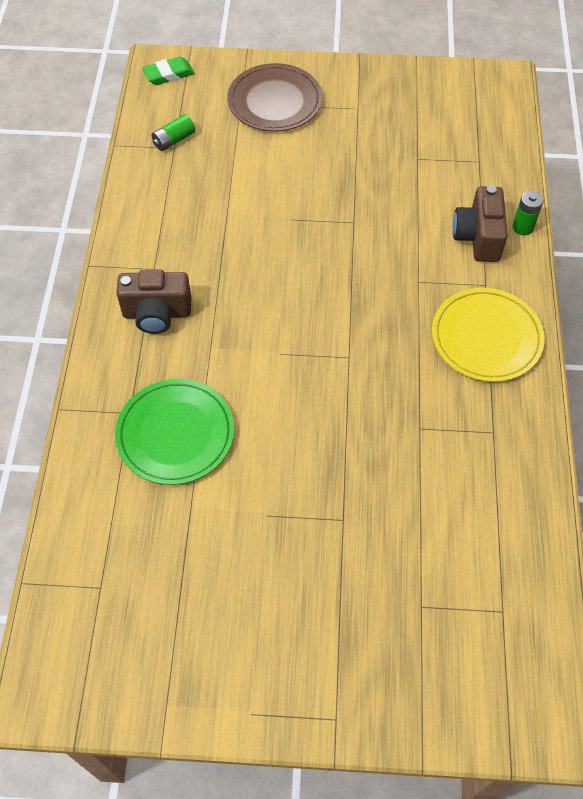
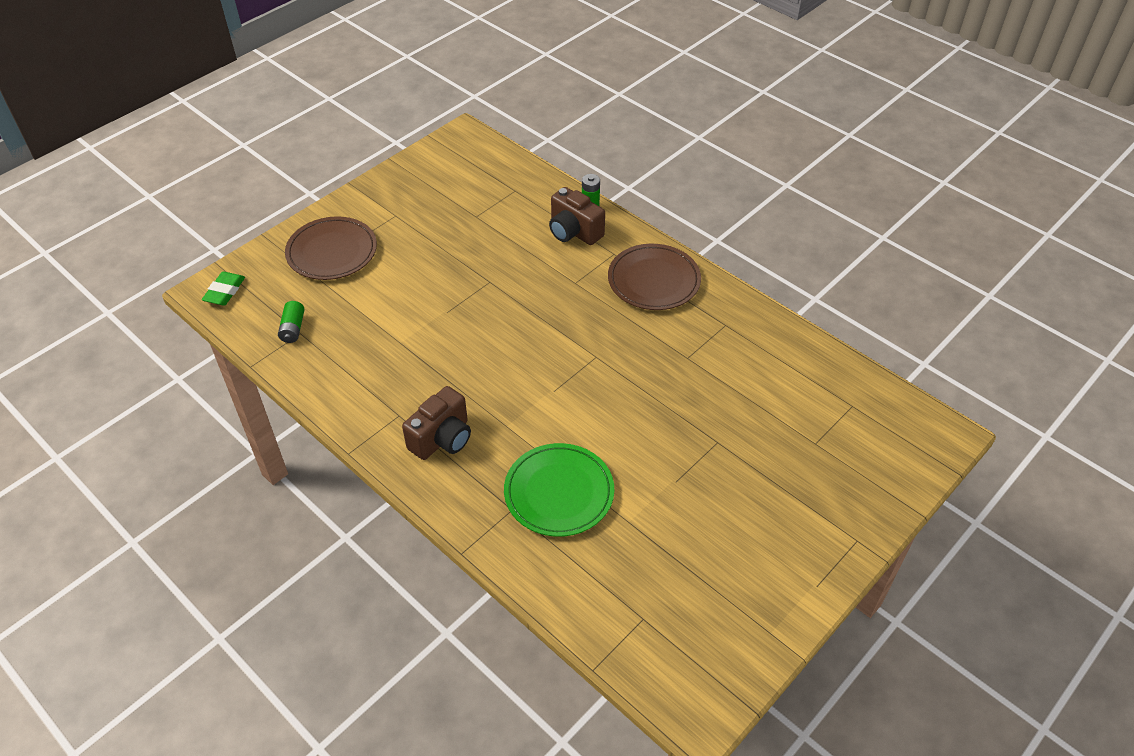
camera: 50 degrees left, 10 degrees down
yellow plate [432,288,545,382] -> brown plate [608,244,701,310]

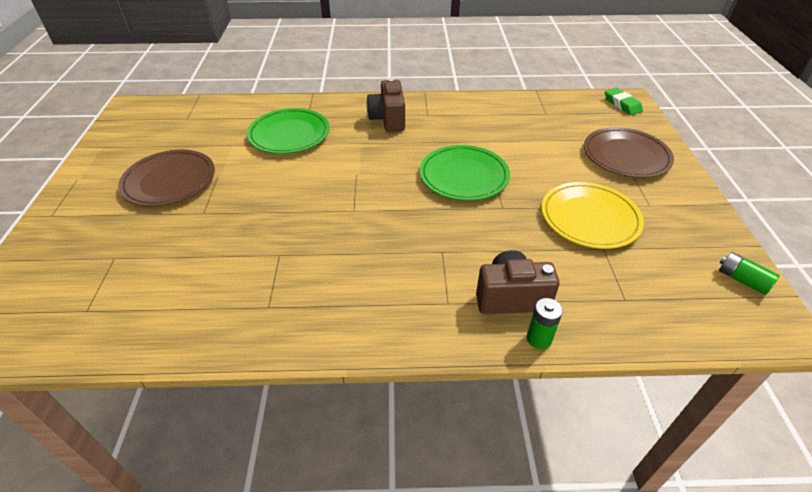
camera: 135 degrees right, 5 degrees down
green battery [278,301,304,343] -> green battery moved to [719,252,780,295]
brown plate [608,244,701,310] -> brown plate moved to [118,150,215,207]
none -> green plate [420,145,510,201]
none -> yellow plate [541,182,644,249]

